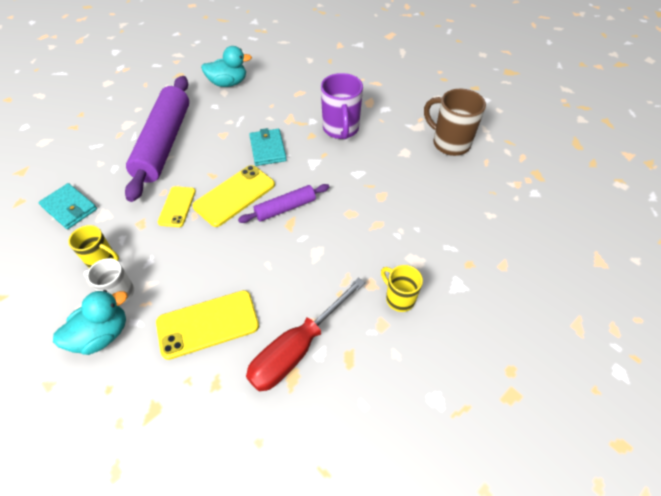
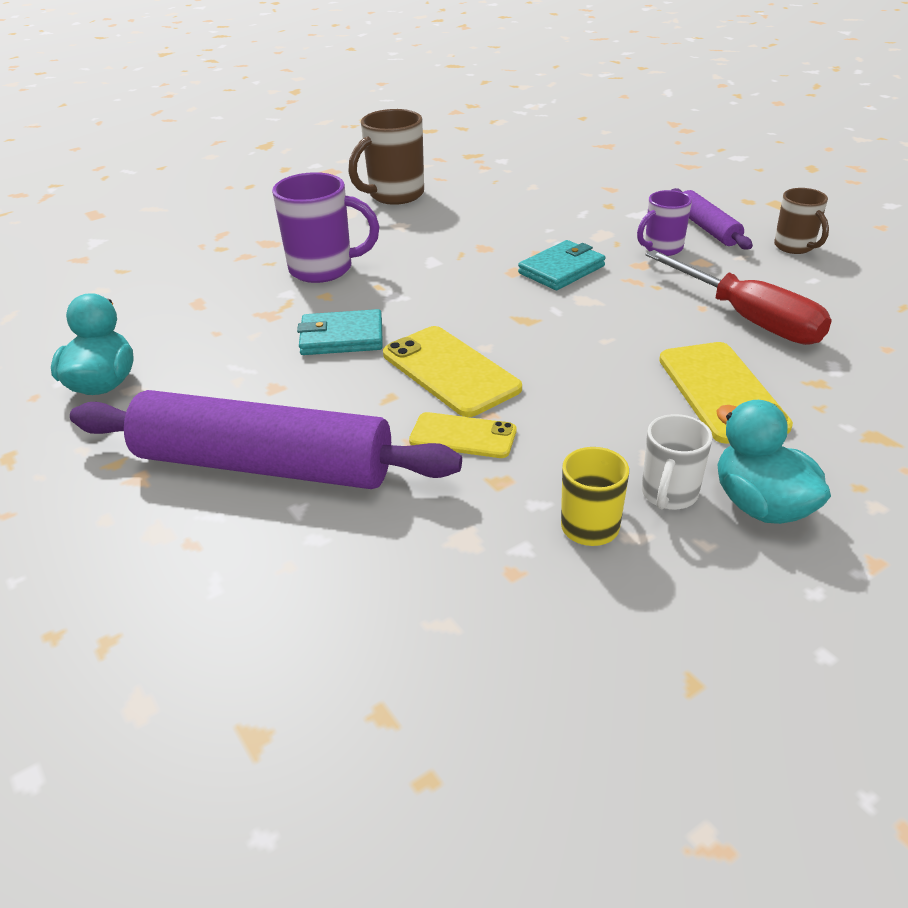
camera: 80 degrees left, 15 degrees down
turquoise wallet [38,183,97,229] -> turquoise wallet moved to [518,240,606,290]
purple rolling pin [238,184,329,223] -> purple rolling pin moved to [672,188,753,249]
yellow mug [381,265,423,312] -> purple mug [637,190,692,256]
none -> brown mug [774,188,829,254]

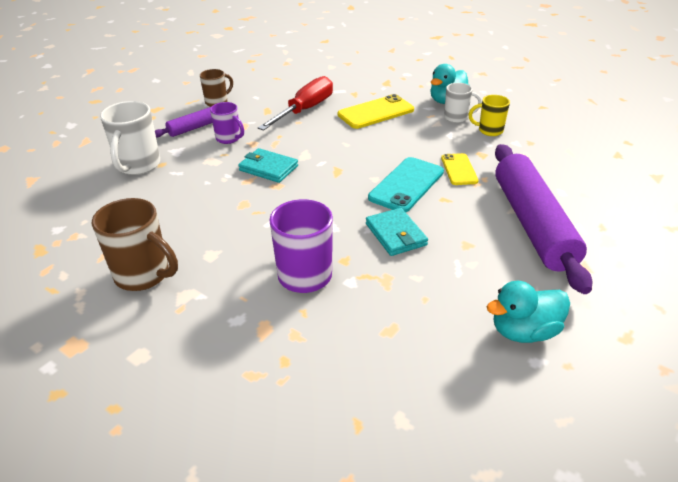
camera: 110 degrees left, 0 degrees up
yellow phone [383,326,522,417] -> turquoise phone [368,157,444,212]
none -> white mug [100,101,160,175]

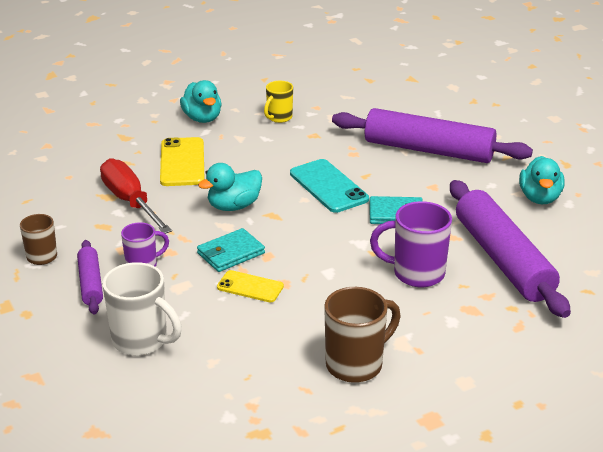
camera: 65 degrees left, 5 degrees down
yellow phone [441,153,479,185] -> yellow phone moved to [217,270,284,303]
white mug [444,83,482,123] -> none
none -> turquoise duck [198,163,262,211]
none -> purple rolling pin [450,180,571,318]

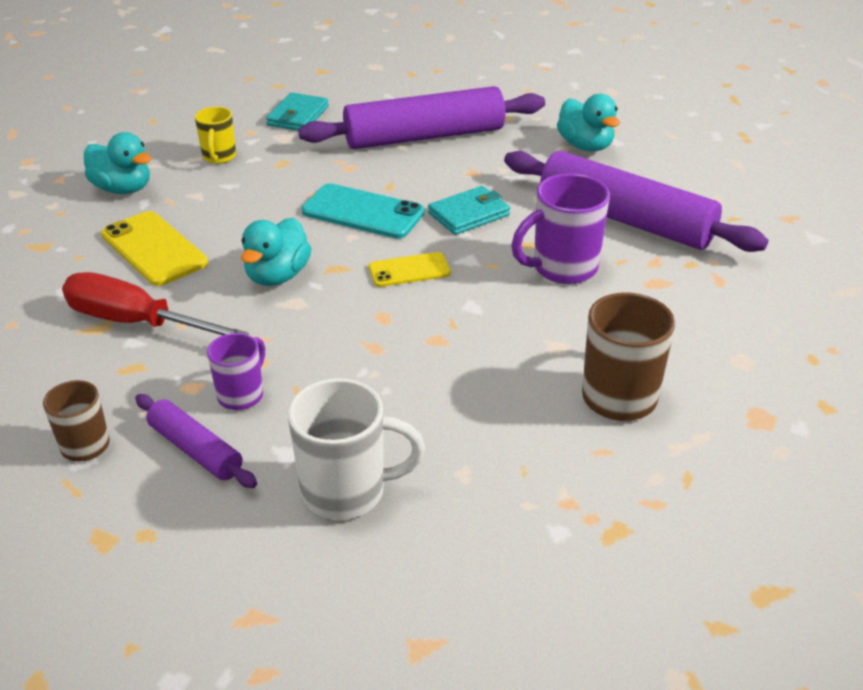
camera: 35 degrees left, 5 degrees up
turquoise wallet [197,228,265,272] -> turquoise wallet moved to [266,93,329,131]
yellow phone [217,270,284,303] -> yellow phone moved to [369,252,451,287]

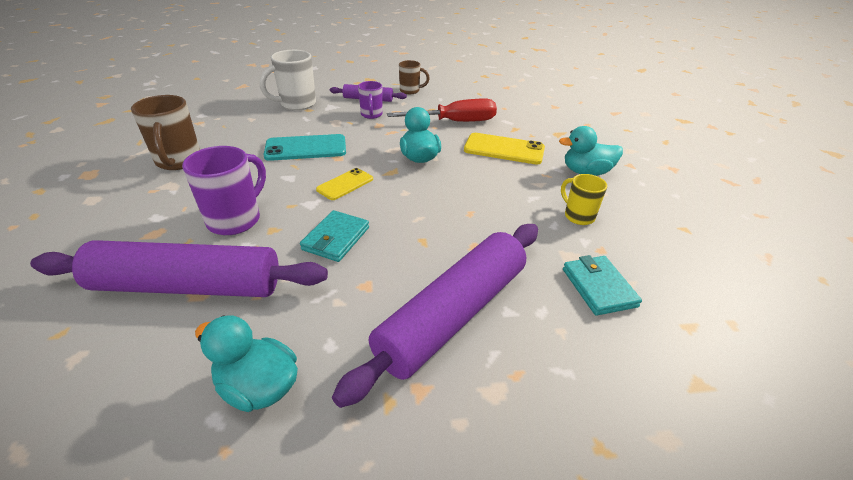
camera: 145 degrees right, 0 degrees up
turquoise phone [301,183,425,239] -> turquoise phone moved to [263,134,346,161]

